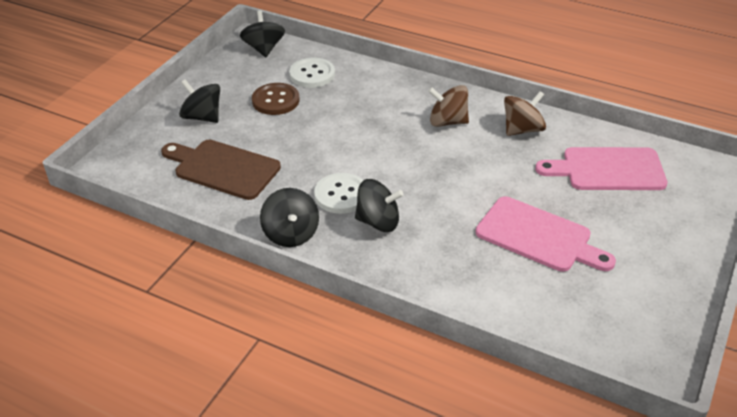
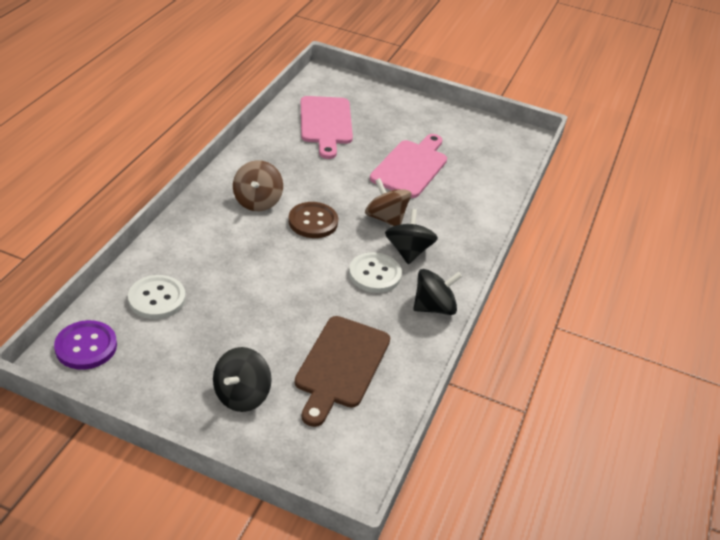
camera: 100 degrees left, 0 degrees up
black spinning top [240,10,285,57] -> purple button [54,320,117,370]
brown button [252,83,299,115] -> brown button moved to [288,202,338,238]
brown spinning top [504,91,546,136] -> brown spinning top moved to [365,178,411,226]

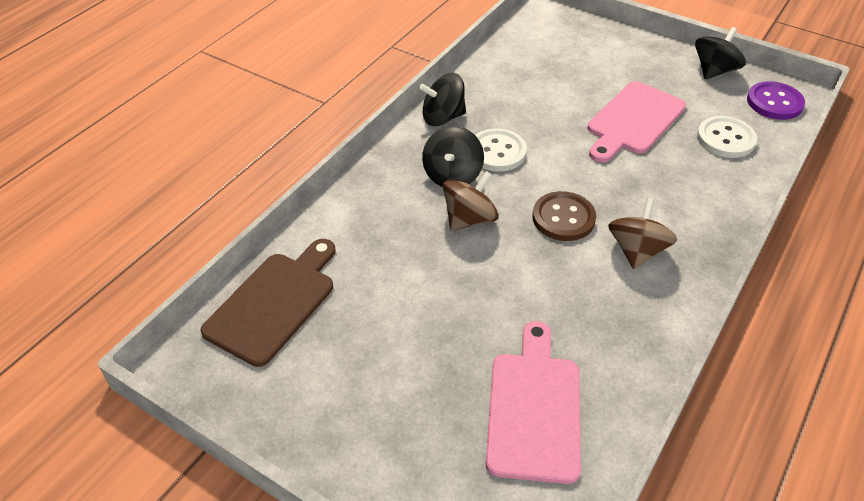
camera: 165 degrees left, 5 degrees up
black spinning top [213,347,272,412] -> black spinning top moved to [695,27,746,79]
brown cutting board [295,316,390,427] -> brown cutting board moved to [200,239,336,367]
brown spinning top [365,178,411,226] -> brown spinning top turned 105 degrees counterclockwise [443,171,499,231]
pink cutting board [370,134,447,198] -> pink cutting board moved to [587,81,686,163]

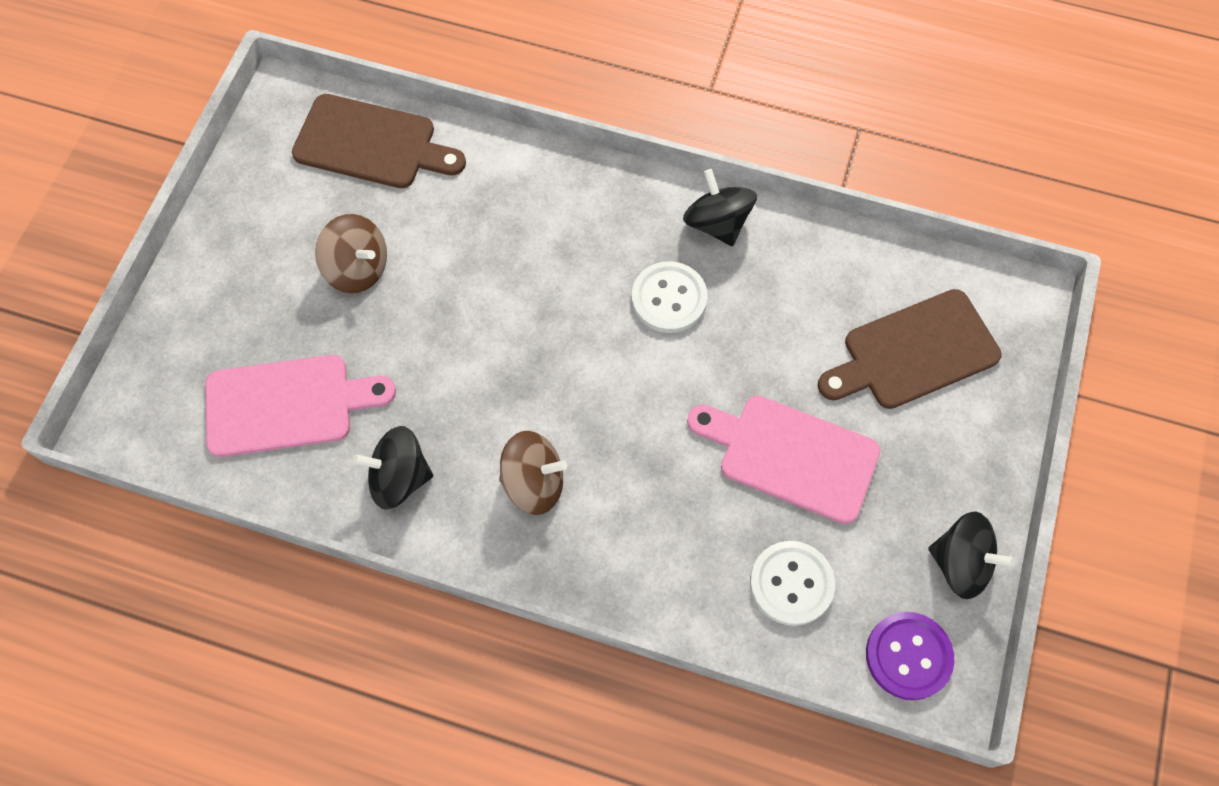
camera: 75 degrees right, 20 degrees up
black spinning top [422,126,484,187] -> black spinning top moved to [353,426,433,510]
brown spinning top [443,171,499,231] -> brown spinning top moved to [315,214,387,293]
brown button [532,191,596,241] -> none
none -> brown cutting board [818,289,1002,409]

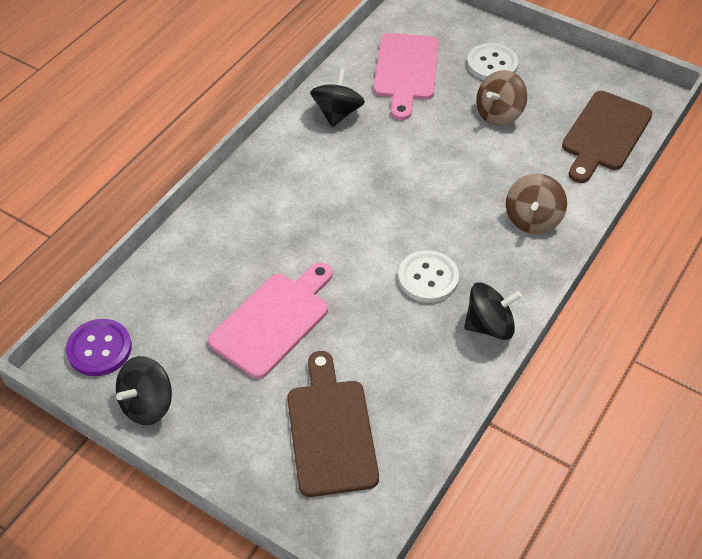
camera: 105 degrees right, 15 degrees down
brown spinning top [499,431,567,515] -> brown spinning top moved to [506,173,567,234]
white button [750,541,835,626] -> white button moved to [467,43,518,80]

